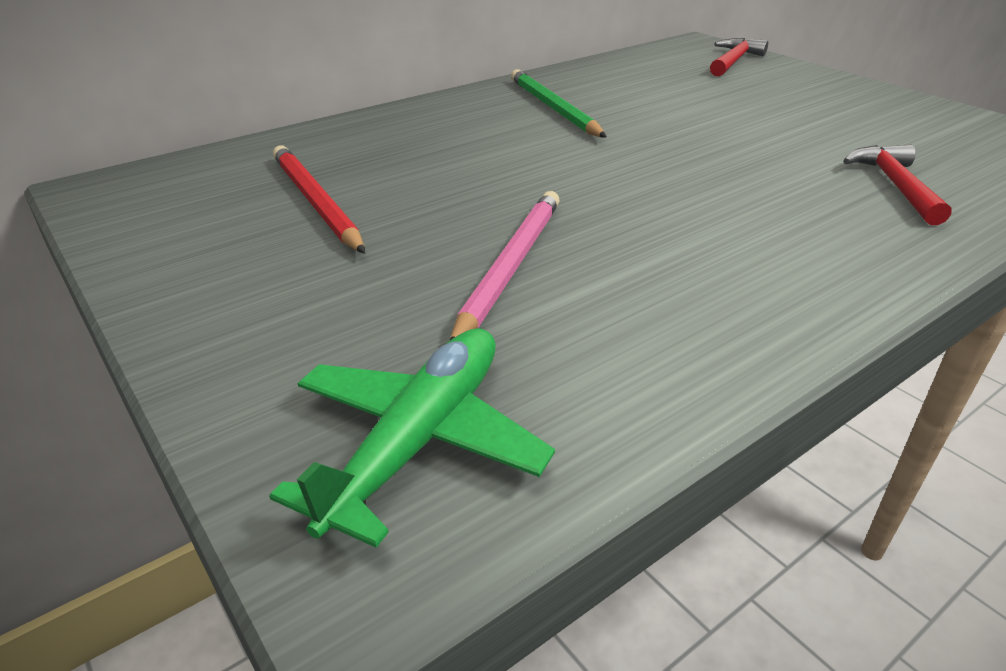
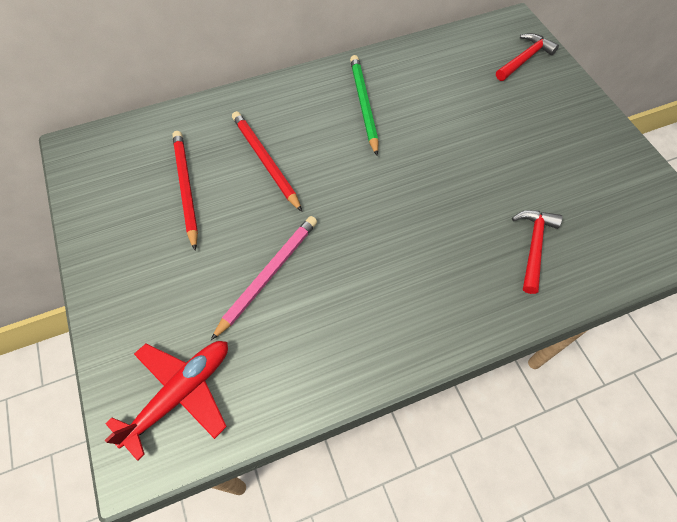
camera: 15 degrees right, 25 degrees up
green plane [269,328,555,548] -> red plane [105,341,228,461]
none -> red pencil [232,111,302,212]

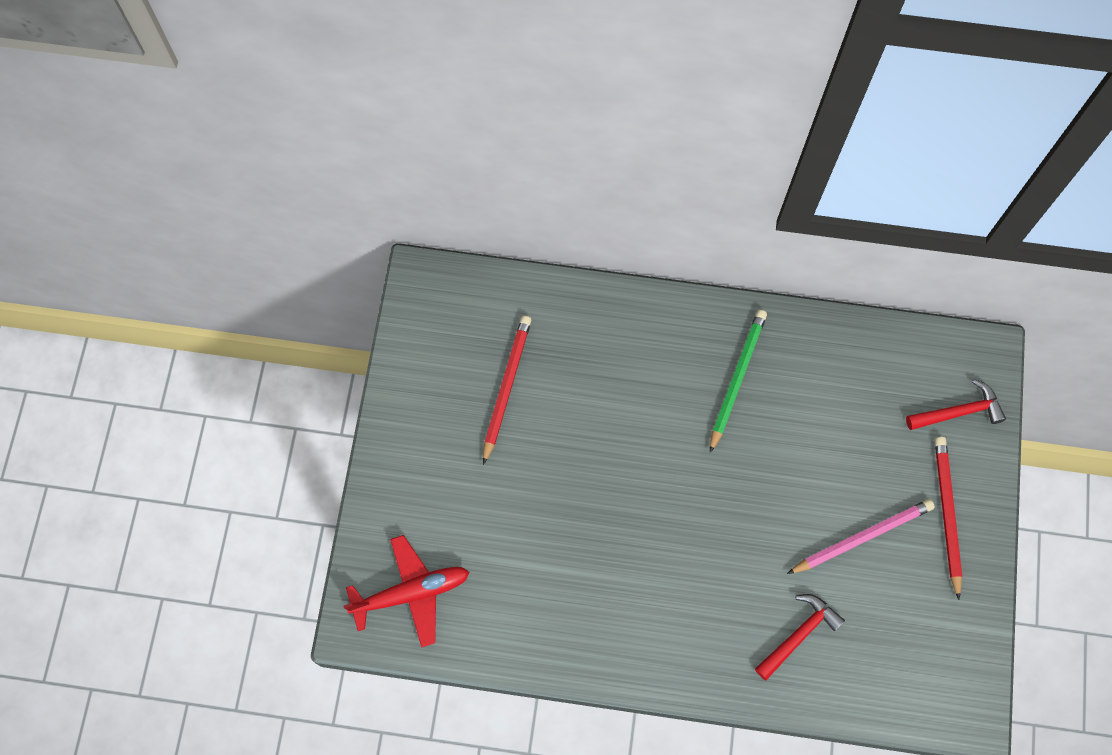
camera: 30 degrees right, 10 degrees up
pink pencil [211,216,317,340] -> pink pencil moved to [787,499,935,574]
red pencil [232,111,302,212] -> red pencil moved to [935,437,962,600]

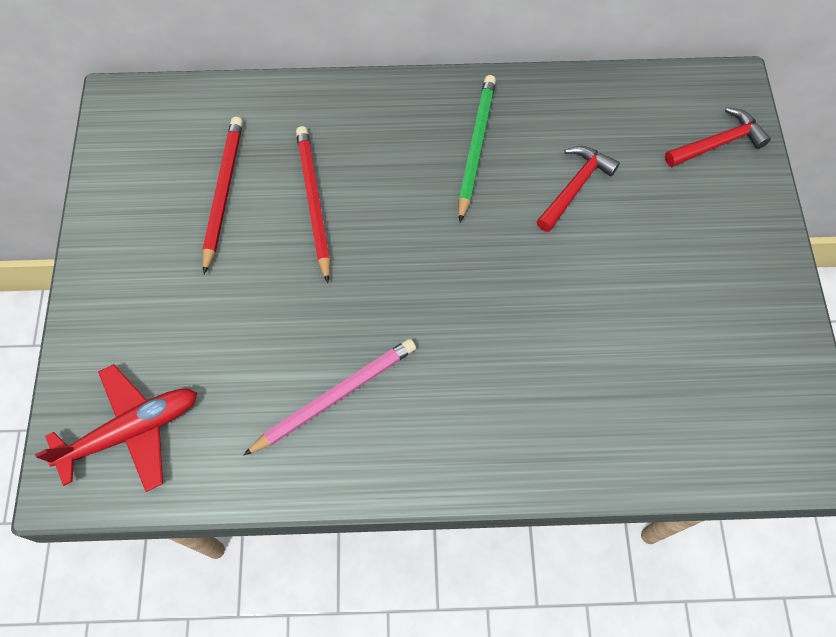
camera: 10 degrees left, 5 degrees down
red hammer [755,594,845,680] -> red hammer moved to [536,146,620,232]
pink pencil [787,499,935,574] -> pink pencil moved to [243,339,416,456]
red pencil [935,437,962,600] -> red pencil moved to [296,126,330,283]

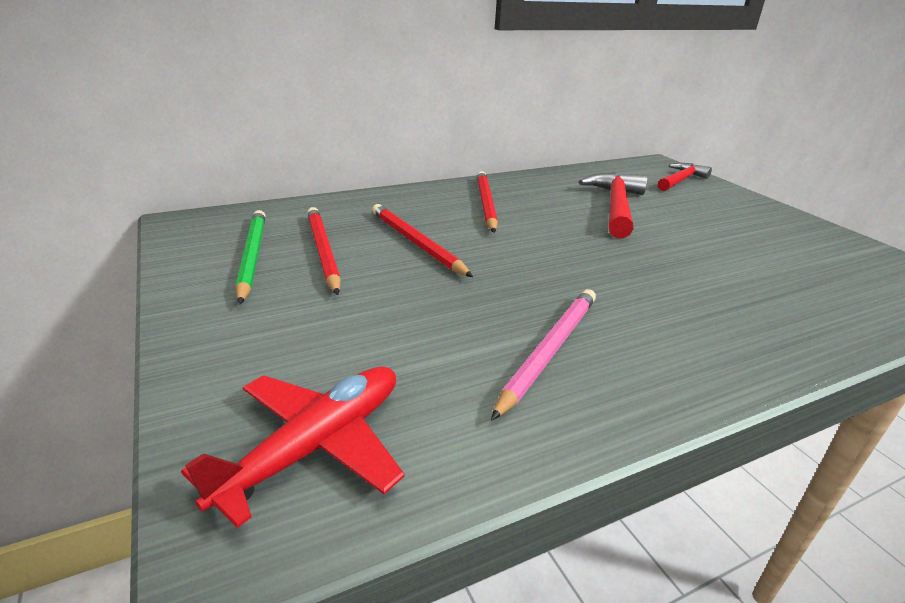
camera: 25 degrees left, 35 degrees down
green pencil [458,75,496,222] -> green pencil moved to [235,210,266,304]
red hammer [536,146,620,232] -> red hammer [579,172,648,239], size x1.52
none -> red pencil [477,171,498,233]

